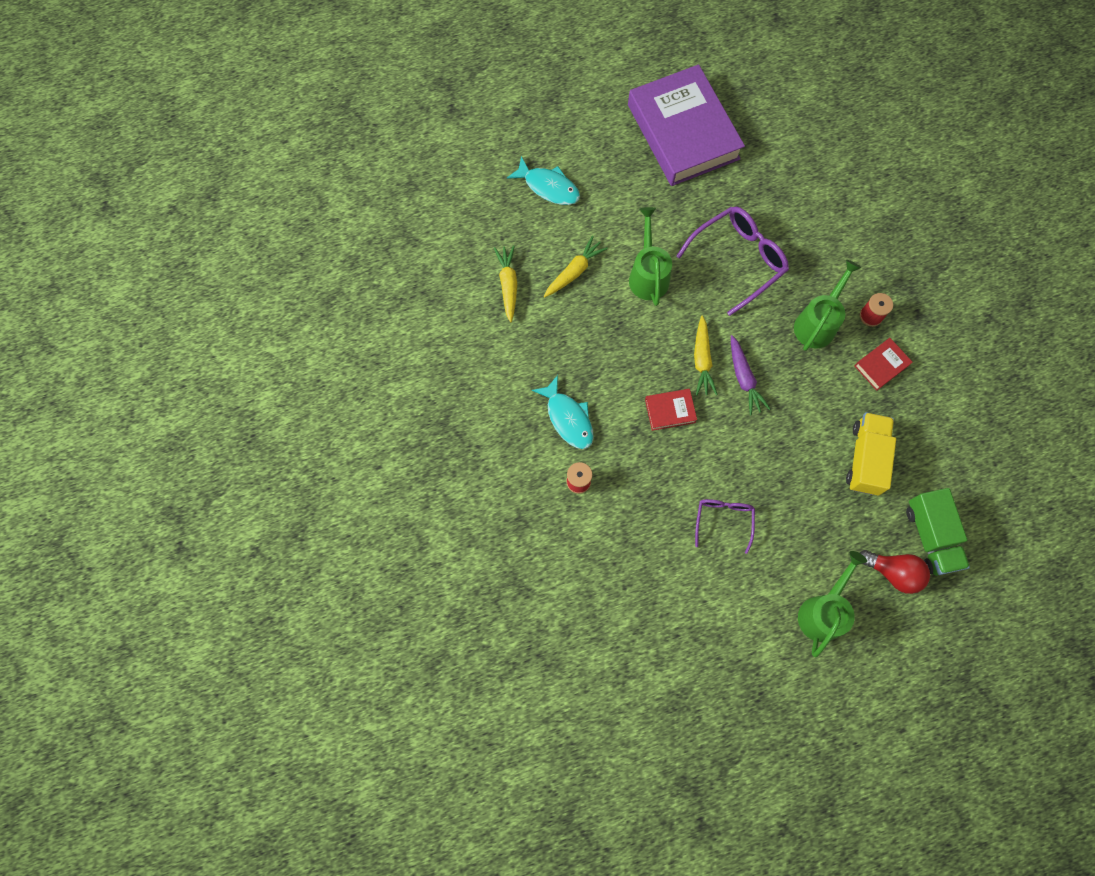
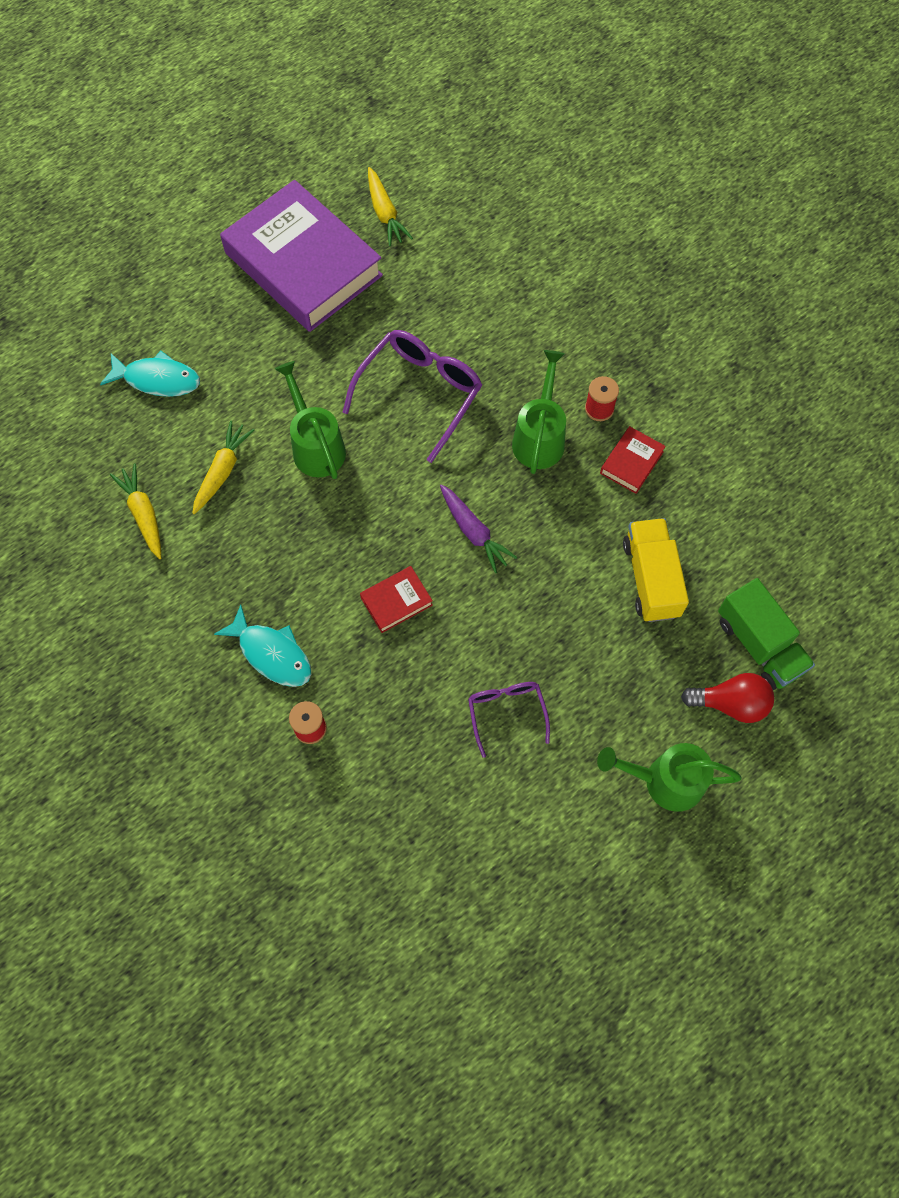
camera: 20 degrees left, 5 degrees down
yellow carrot [694,316,718,396] -> yellow carrot moved to [368,167,413,246]
green watering can [798,551,867,658] -> green watering can turned 90 degrees counterclockwise [597,743,742,812]

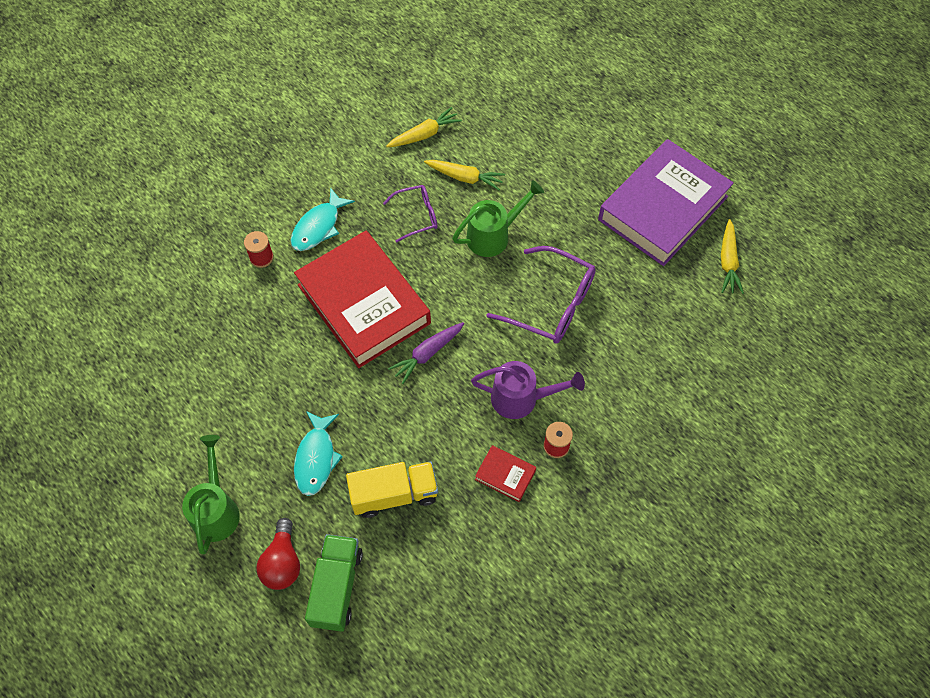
camera: 85 degrees right, 5 degrees down
turquoise fish [100,351,200,397] -> turquoise fish moved to [294,411,343,496]
red book [360,566,433,633] -> red book [294,231,431,368], size x2.50
yellow carrot [368,167,413,246] -> yellow carrot turned 60 degrees counterclockwise [721,219,744,294]
purple glasses [468,682,550,758] -> purple glasses moved to [383,185,438,242]
green watering can [512,350,566,474] -> purple watering can [471,361,585,419]
green truck [718,578,815,690] -> green truck turned 135 degrees clockwise [305,534,363,632]

